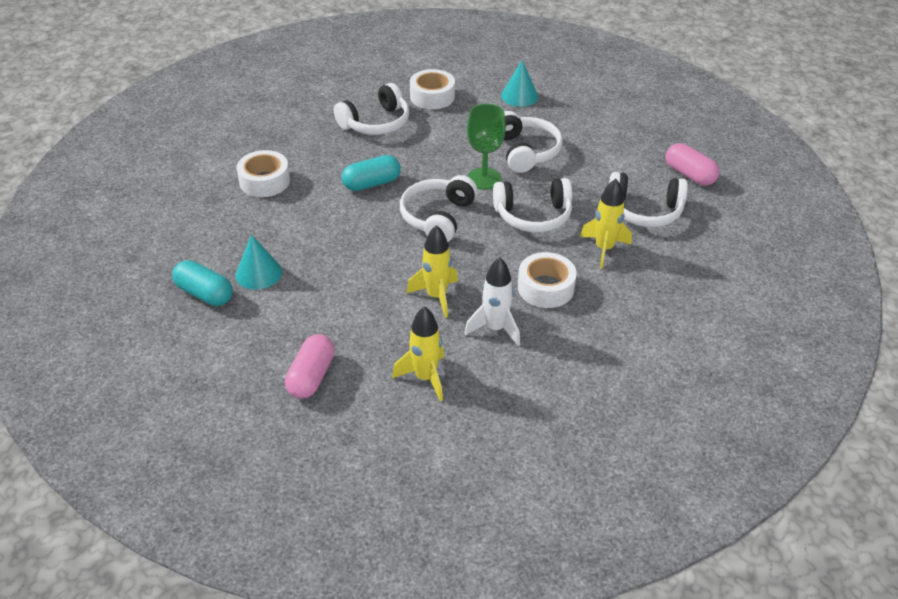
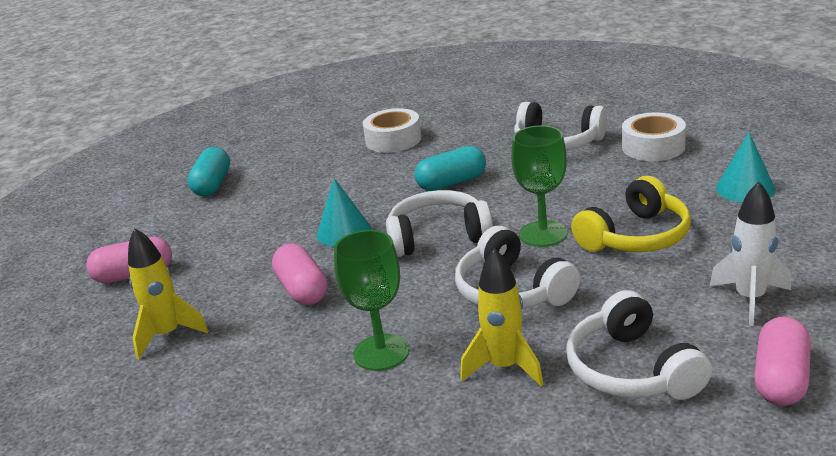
camera: 65 degrees right, 15 degrees down
turquoise cone [235,234,282,290] -> turquoise cone moved to [317,178,371,246]
turquoise capsule [342,155,401,191] -> turquoise capsule turned 60 degrees counterclockwise [415,146,486,191]
yellow rocket [406,225,458,318] -> pink capsule [272,243,328,305]
white rocket [464,257,520,346] -> white rocket moved to [710,181,791,326]
white headphones [504,111,563,173] -> yellow headphones [571,176,691,252]
white tape [518,252,577,308] -> green goblet [334,230,410,371]

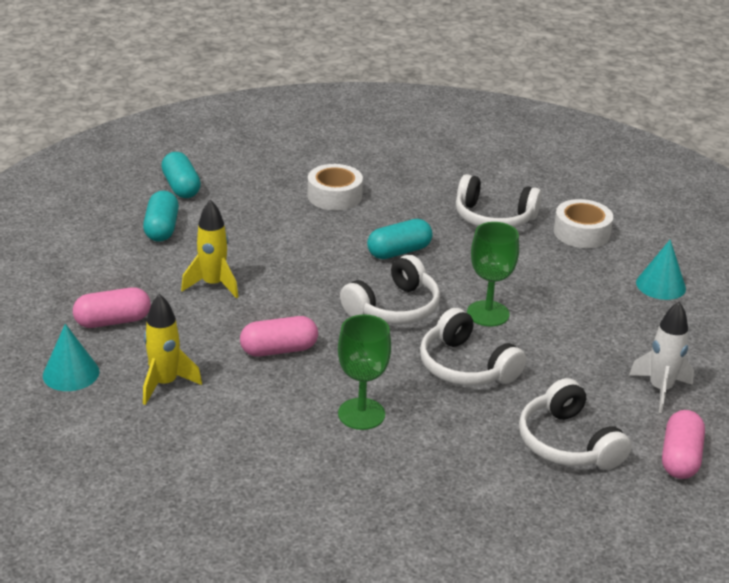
camera: 10 degrees left, 5 degrees up
pink capsule [272,243,328,305] -> pink capsule turned 75 degrees counterclockwise [240,316,318,357]
turquoise cone [317,178,371,246] -> turquoise cone moved to [43,324,99,391]
white headphones [386,190,493,257] -> white headphones turned 150 degrees clockwise [340,255,440,324]
yellow rocket [460,248,543,386] -> yellow rocket moved to [181,200,238,298]
yellow headphones [571,176,691,252] -> none
none -> turquoise capsule [161,152,201,198]

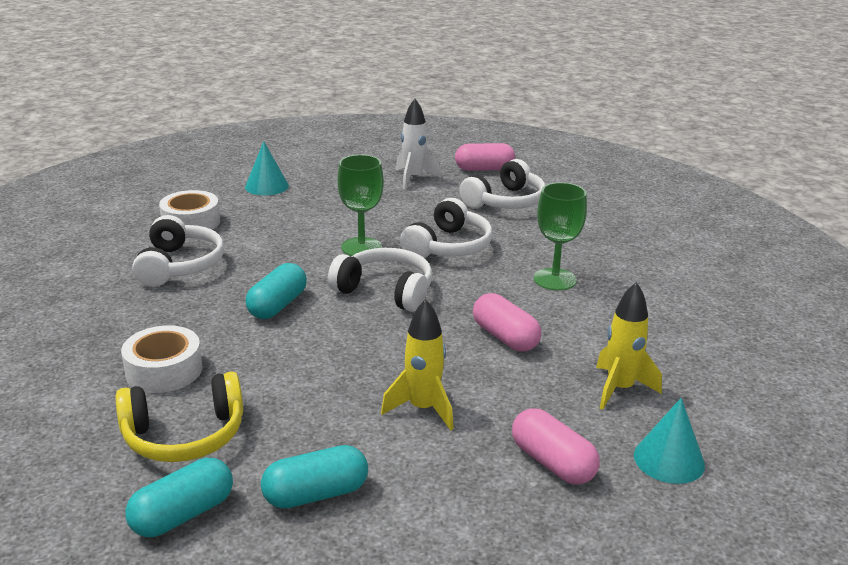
camera: 110 degrees left, 5 degrees down
turquoise capsule [367,219,432,259] -> turquoise capsule turned 75 degrees clockwise [245,263,307,319]
none -> yellow headphones [116,372,243,462]

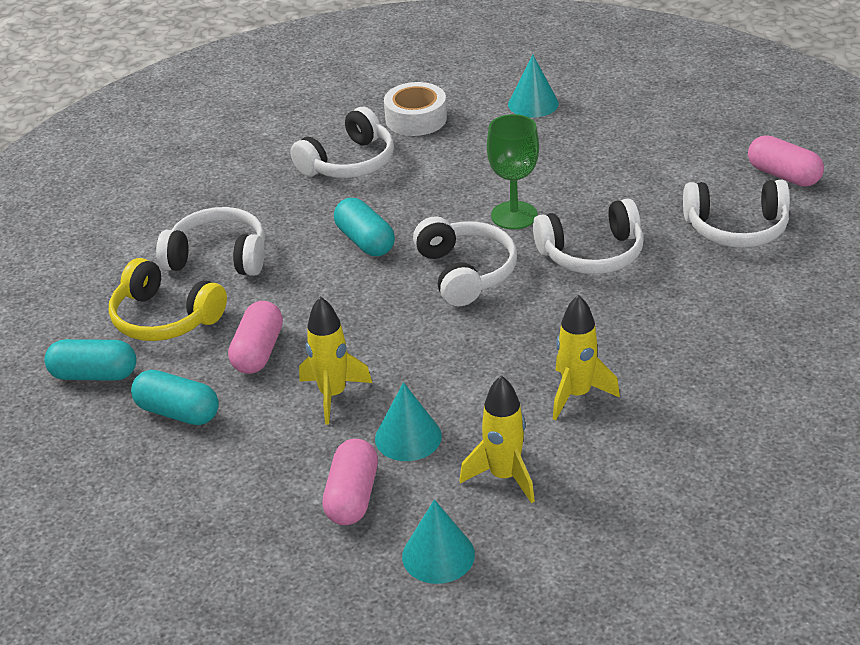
camera: 50 degrees right, 10 degrees up
white tape [121,325,203,393] -> white headphones [156,207,265,276]
turquoise capsule [245,263,307,319] -> turquoise capsule turned 75 degrees clockwise [334,198,395,256]
white rocket [396,99,441,189] -> none
pink capsule [473,293,541,352] -> pink capsule moved to [228,301,283,374]
green goblet [533,182,587,291] -> none
none -> turquoise cone [375,382,442,461]
none -> yellow rocket [553,295,620,420]

